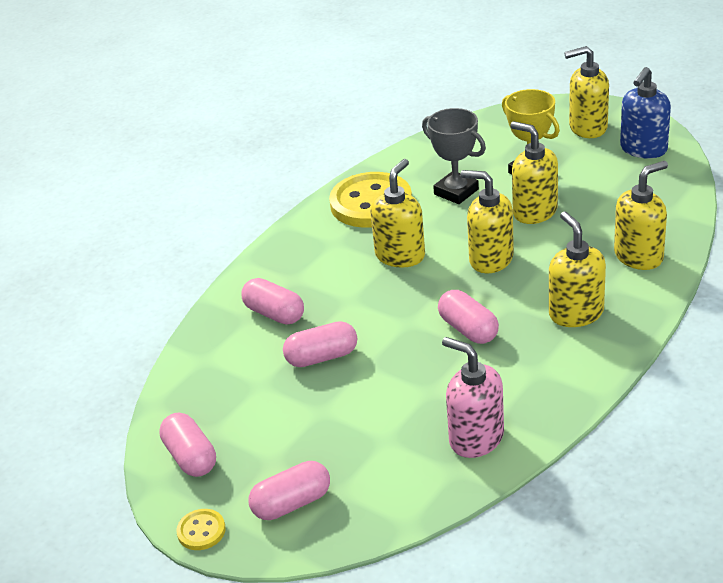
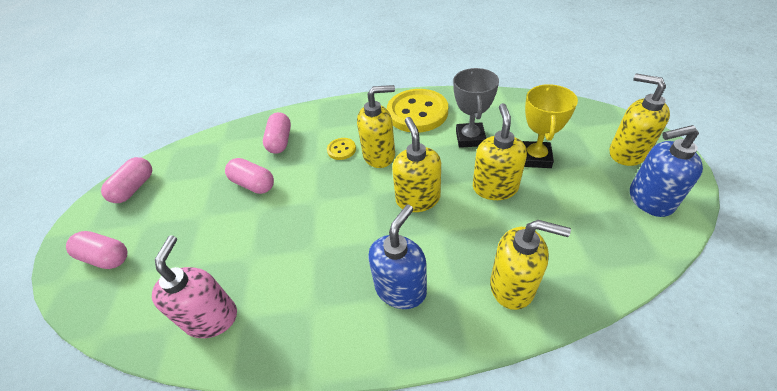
camera: 50 degrees right, 10 degrees up
yellow button [176,509,226,550] -> yellow button moved to [327,138,356,160]
pink capsule [438,290,499,344] -> none
yellow soap dispenser [549,211,606,327] -> blue soap dispenser [368,205,427,309]

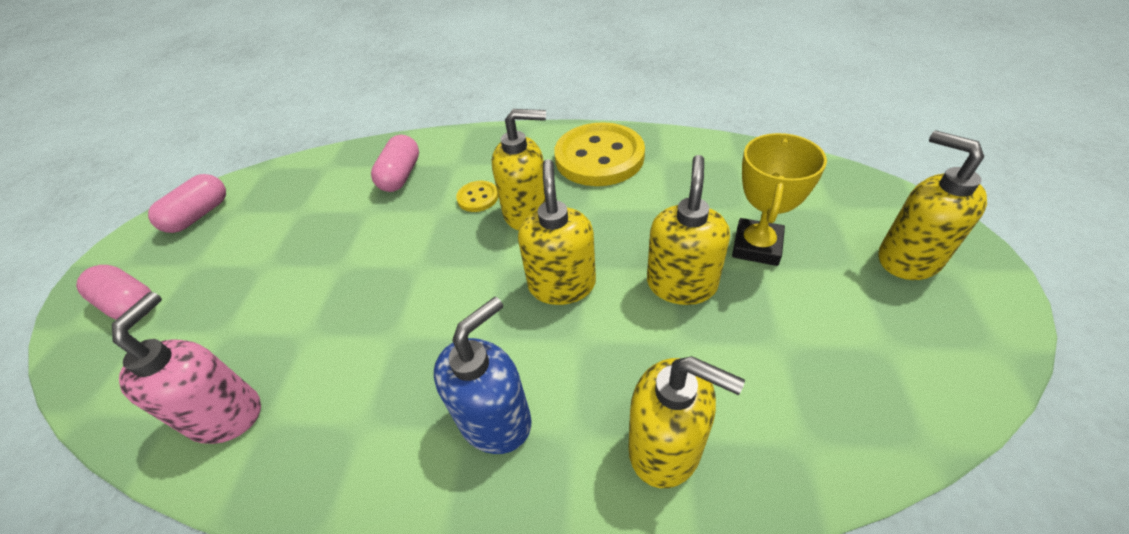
camera: 10 degrees right, 0 degrees up
pink capsule [225,158,274,194] -> none
grey trophy [453,68,499,148] -> none
blue soap dispenser [630,125,703,217] -> none

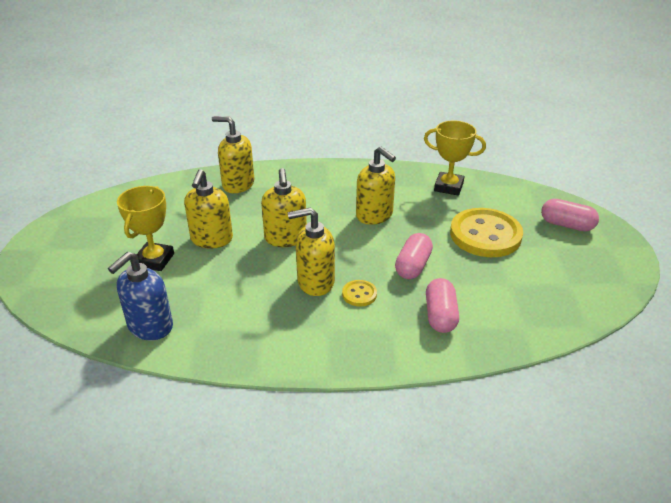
camera: 170 degrees right, 10 degrees down
pink soap dispenser [112,292,261,444] -> yellow trophy [424,121,486,196]
pink capsule [148,174,226,233] -> pink capsule moved to [395,233,433,279]
blue soap dispenser [434,297,532,454] -> blue soap dispenser moved to [108,252,173,340]
yellow button [554,122,645,186] -> yellow button moved to [450,208,523,257]
yellow soap dispenser [879,130,987,280] -> yellow soap dispenser moved to [356,146,396,225]

